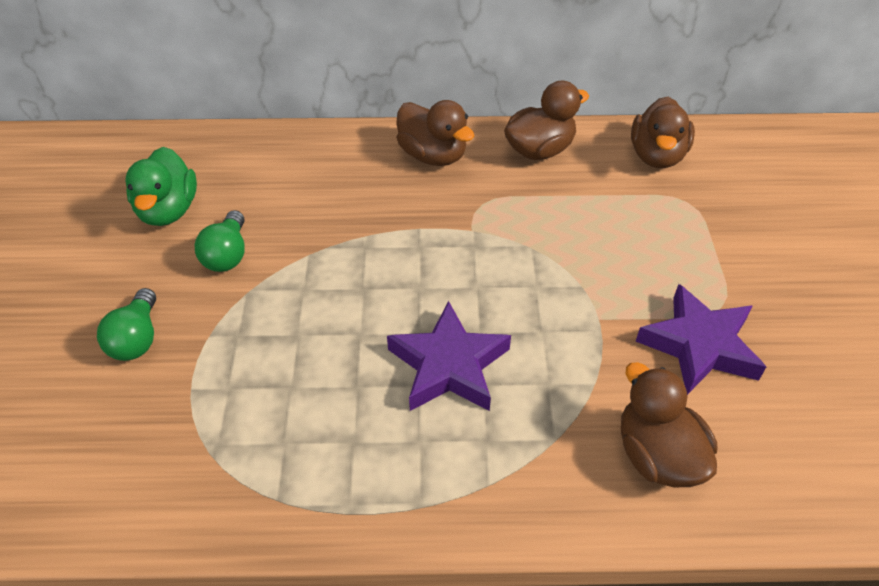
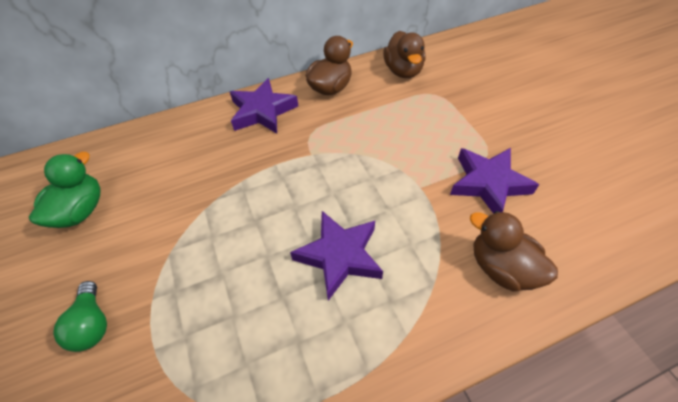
camera: 20 degrees left, 5 degrees up
green duck [126,147,197,226] -> green duck turned 135 degrees counterclockwise [29,152,101,228]
green light bulb [195,210,245,272] -> none
brown duck [397,100,474,166] -> purple star [230,78,298,134]

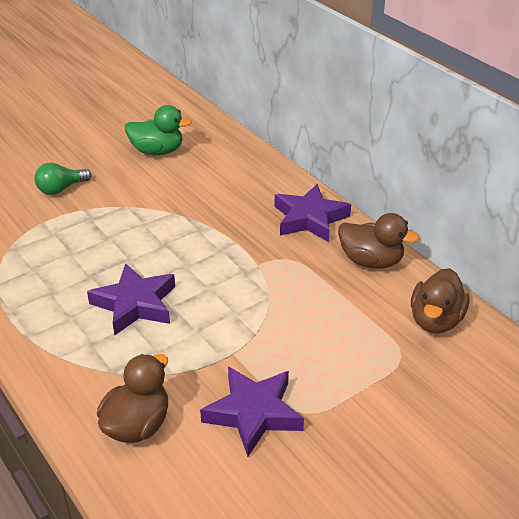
camera: 75 degrees right, 15 degrees down
brown duck [383,31,425,78] -> brown duck turned 45 degrees counterclockwise [411,268,470,333]

